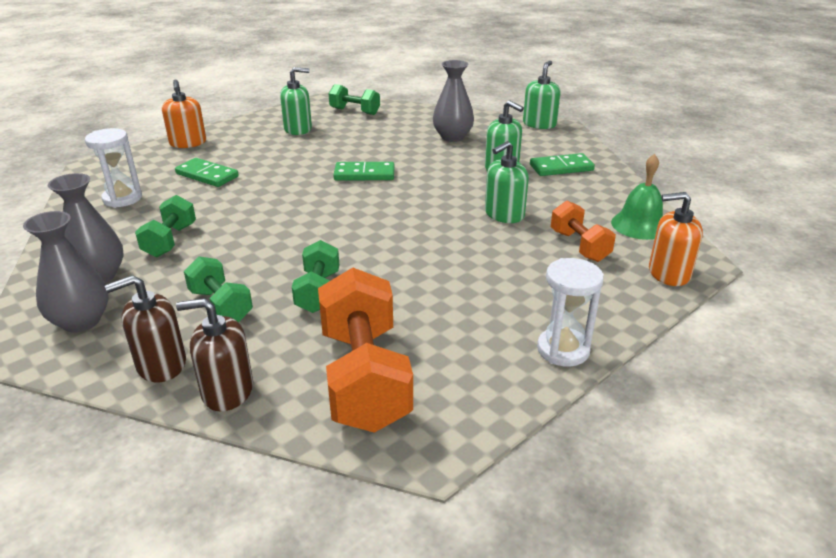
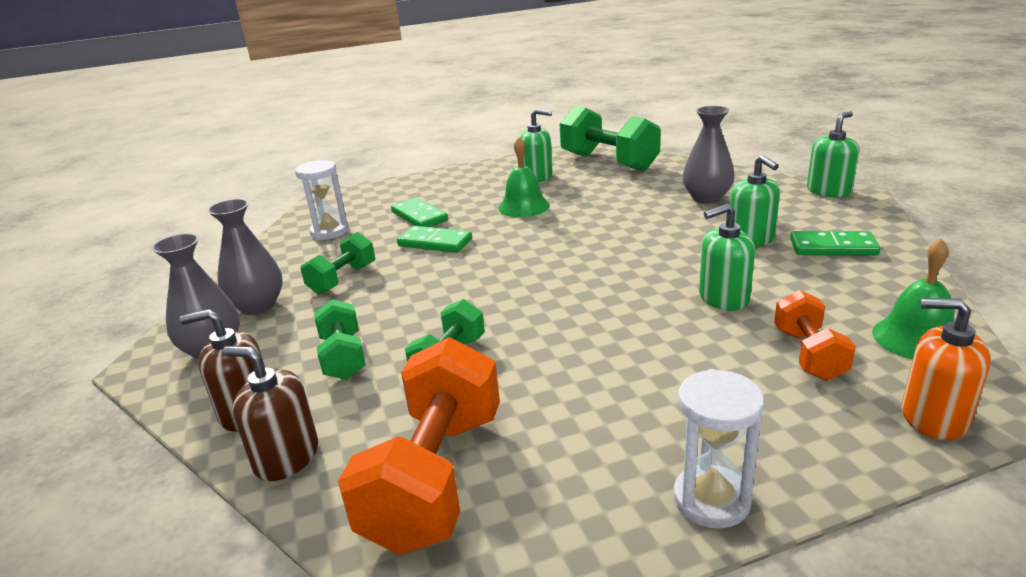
camera: 25 degrees right, 5 degrees down
orange soap dispenser [162,80,206,148] -> none
green dumbbell [329,84,380,115] -> green dumbbell [560,106,661,171], size x1.80
green domino [333,162,394,181] -> green domino moved to [397,226,472,253]
none -> green bell [498,137,550,217]

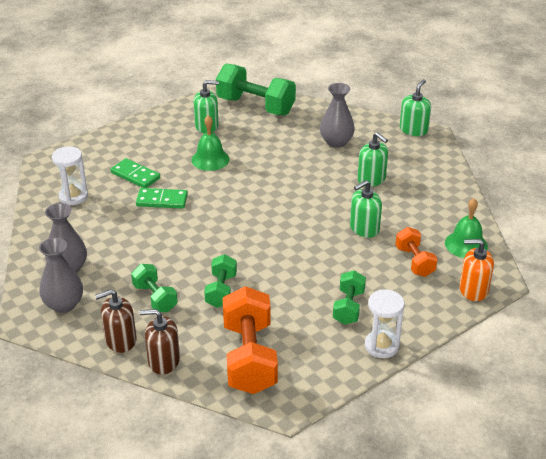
camera: 20 degrees left, 10 degrees up
green dumbbell [301,232,375,295] -> green dumbbell moved to [333,270,366,325]
green domino [790,231,881,256] -> none

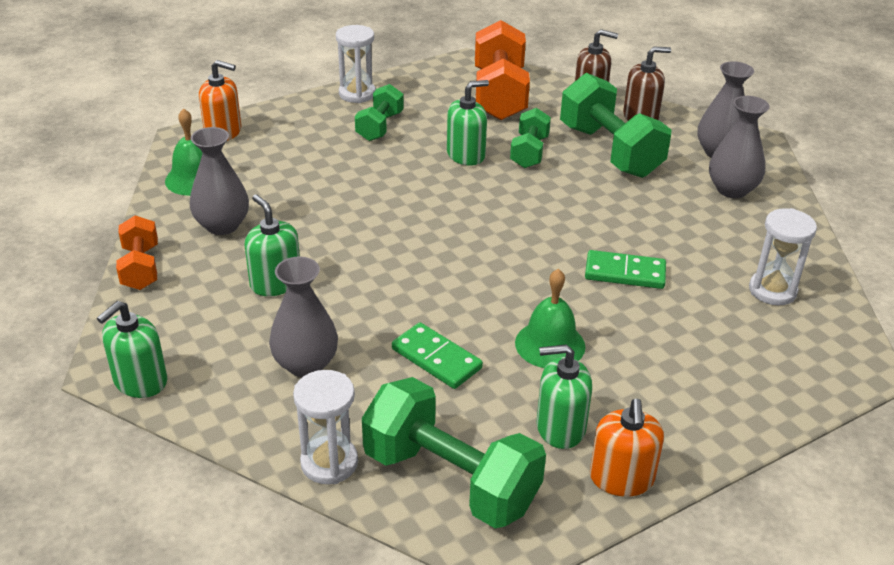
camera: 175 degrees left, 0 degrees up
green domino [111,158,160,188] -> green domino moved to [392,322,483,389]
green dumbbell [131,264,178,312] -> green dumbbell [560,73,671,178], size x1.80
green soap dispenser [350,180,382,238] -> green soap dispenser moved to [447,80,489,166]
orange dumbbell [395,227,438,277] -> orange dumbbell moved to [116,216,158,290]
none -> grey vase [190,127,249,235]
none -> white hourglass [293,370,358,484]
none -> orange soap dispenser [590,399,664,497]

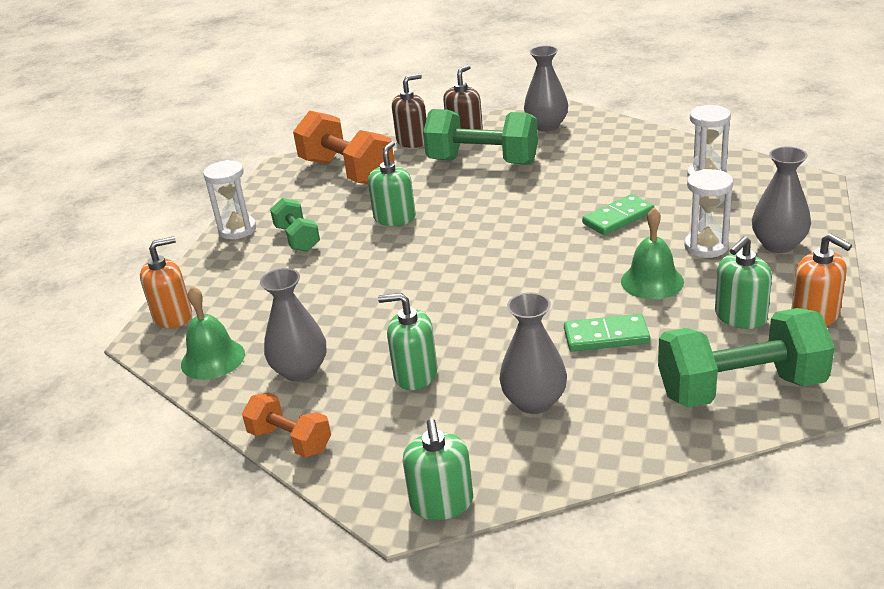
camera: 40 degrees left, 5 degrees down
white hourglass [293,370,358,484] -> white hourglass moved to [684,169,733,258]
green dumbbell [510,108,551,168] -> none
grey vase [709,96,770,198] -> grey vase moved to [752,147,811,253]

